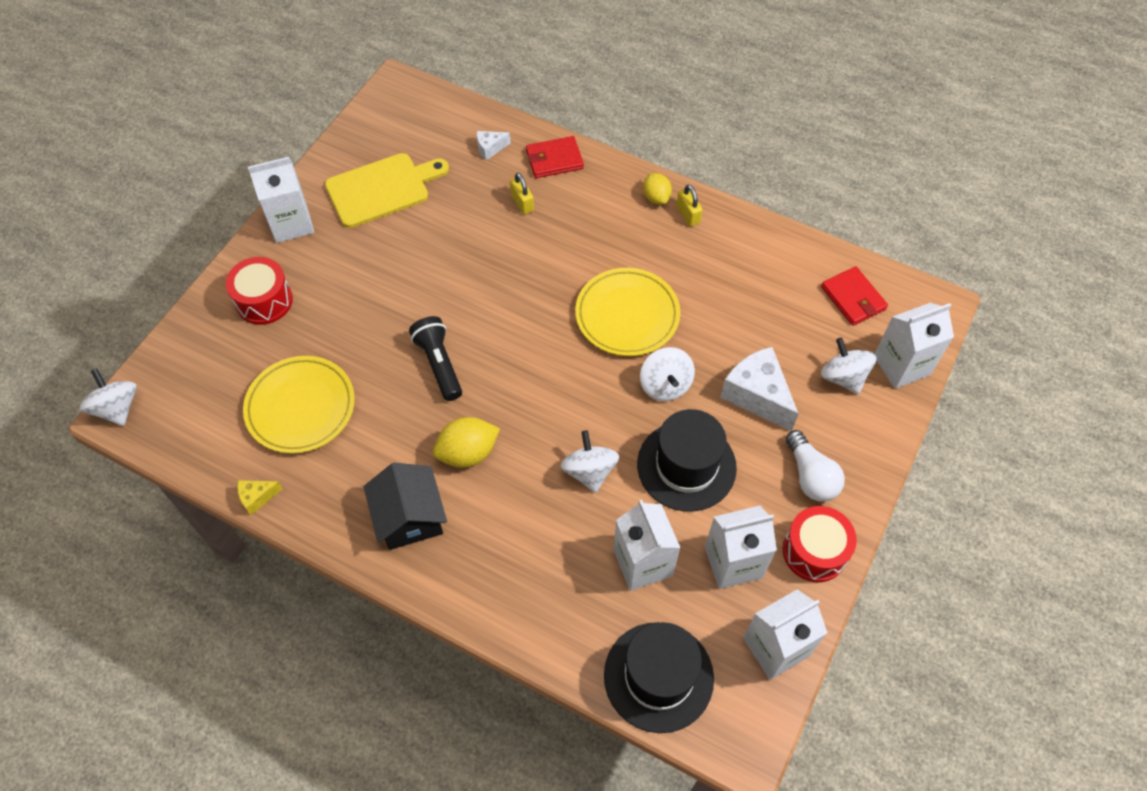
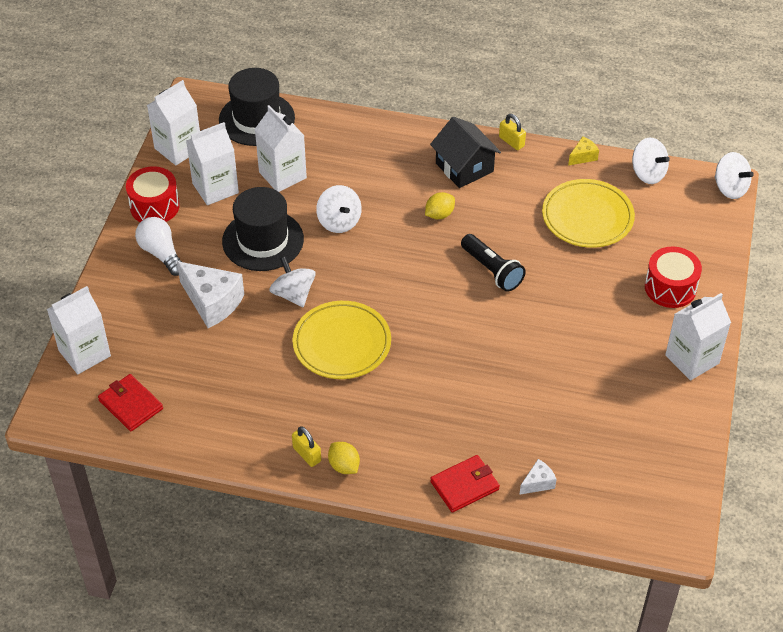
camera: 165 degrees right, 10 degrees down
yellow cutting board [325,153,449,228] -> none
yellow lemon [433,417,500,468] -> yellow lemon [425,192,455,219], size x0.66
yellow padlock [510,173,534,214] -> yellow padlock moved to [499,114,526,150]
white spinning top [821,337,877,394] -> white spinning top moved to [632,138,670,184]

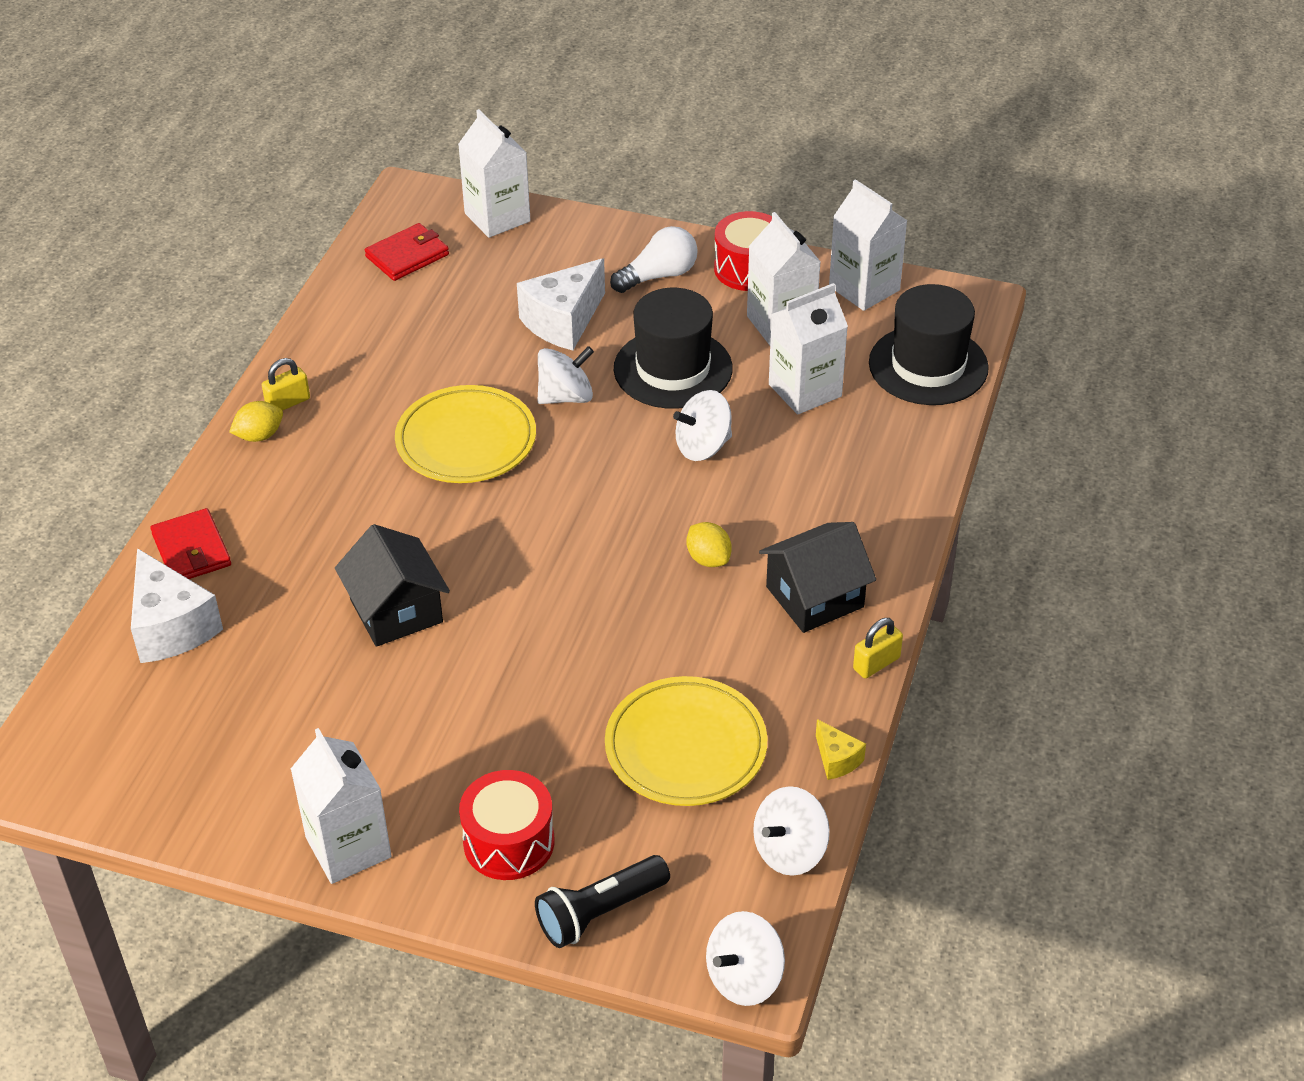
camera: 95 degrees right, 5 degrees down
black flashlight [461,234,526,292] -> black flashlight moved to [535,855,670,948]
white cheese [519,459,556,495] -> white cheese [131,548,223,663], size x2.04
none -> black house [335,524,450,647]

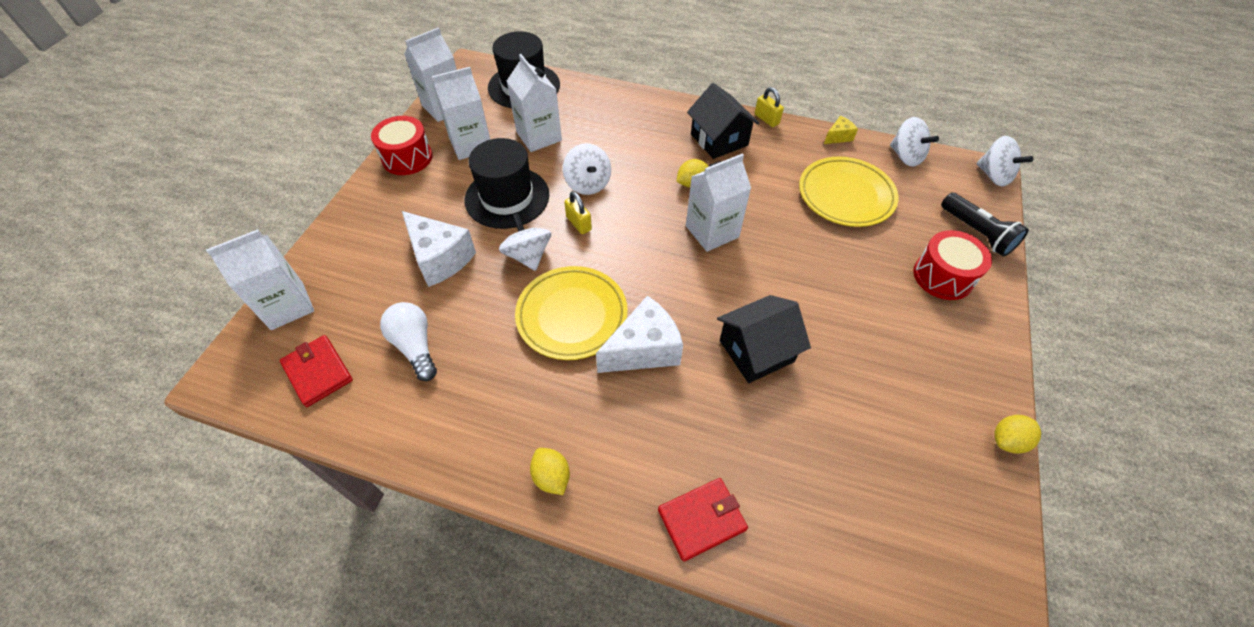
camera: 90 degrees left, 10 degrees up
white cheese [131,548,223,663] -> white cheese moved to [596,296,683,373]
yellow padlock [262,358,310,411] -> yellow padlock moved to [564,191,592,234]
white carton [291,728,392,884] -> white carton moved to [686,153,751,252]
white light bulb [610,226,698,293] -> white light bulb moved to [380,302,437,381]
none -> yellow lemon [995,415,1041,454]

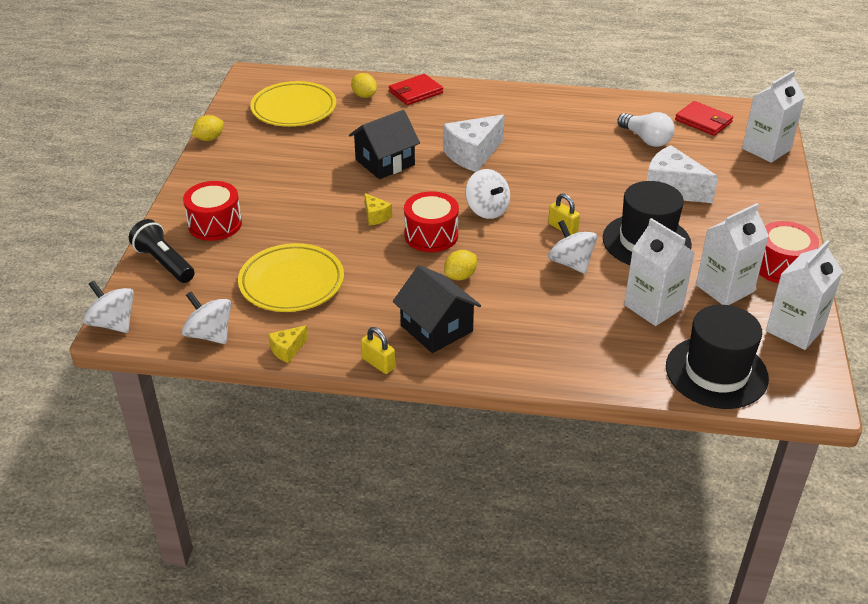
camera: 170 degrees right, 15 degrees down
white spinning top [499,213,551,271] -> white spinning top moved to [466,169,510,219]
yellow plate [515,266,628,360] -> yellow plate moved to [250,81,336,127]
yellow lemon [530,448,570,495] -> yellow lemon moved to [351,73,377,98]
white carton [686,153,751,252] -> red drum [404,191,459,252]
none -> yellow cheese [364,193,392,226]

